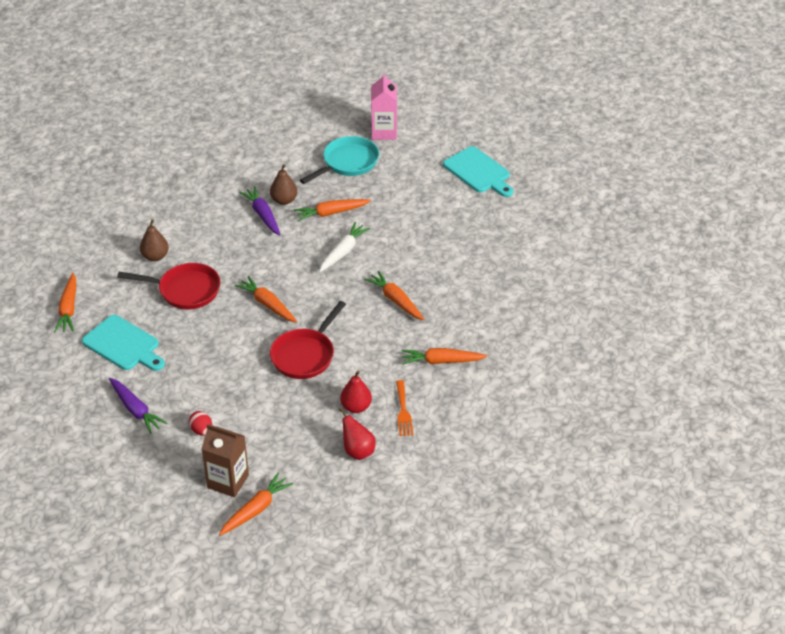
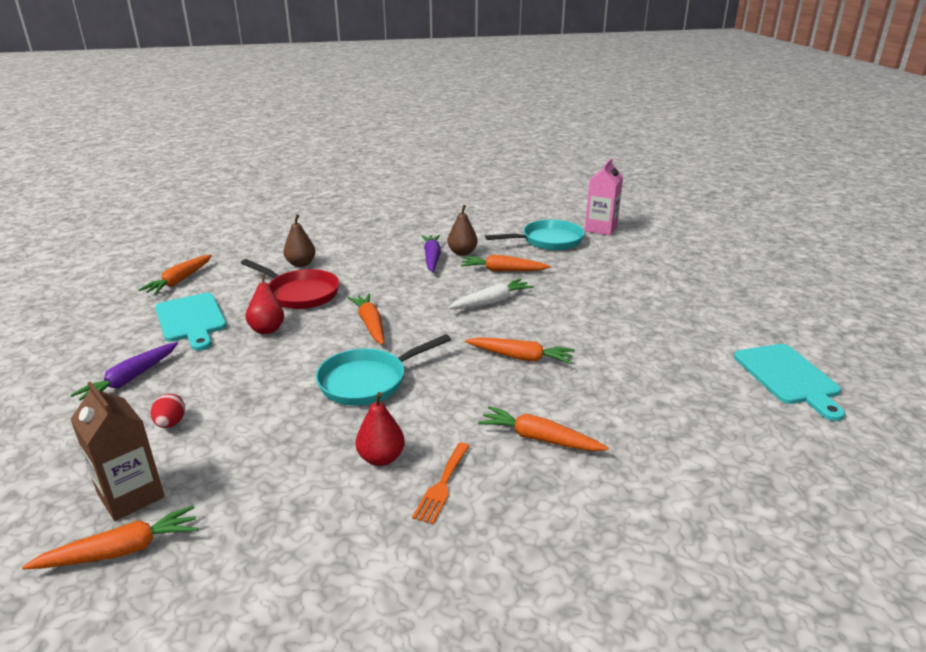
camera: 25 degrees right, 15 degrees down
purple carrot [109,378,167,434] -> purple carrot turned 45 degrees clockwise [71,342,178,401]
red pan [270,301,346,379] -> turquoise pan [316,334,451,406]
red pear [339,407,376,460] -> red pear moved to [246,274,284,334]
orange carrot [364,271,424,320] -> orange carrot turned 120 degrees clockwise [465,337,575,364]
turquoise cutting board [443,146,514,197] -> turquoise cutting board moved to [734,344,845,421]

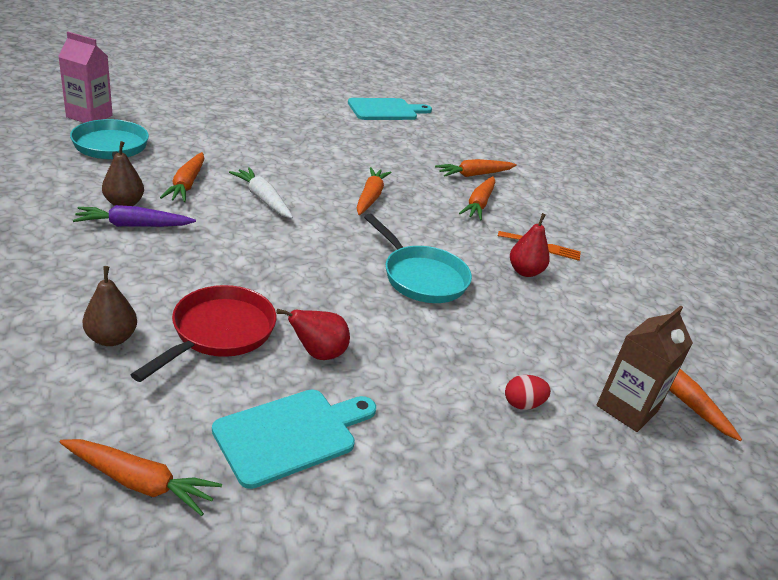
camera: 100 degrees left, 5 degrees up
purple carrot [71,342,178,401] -> none
orange carrot [348,293,384,345] -> orange carrot moved to [435,159,517,177]

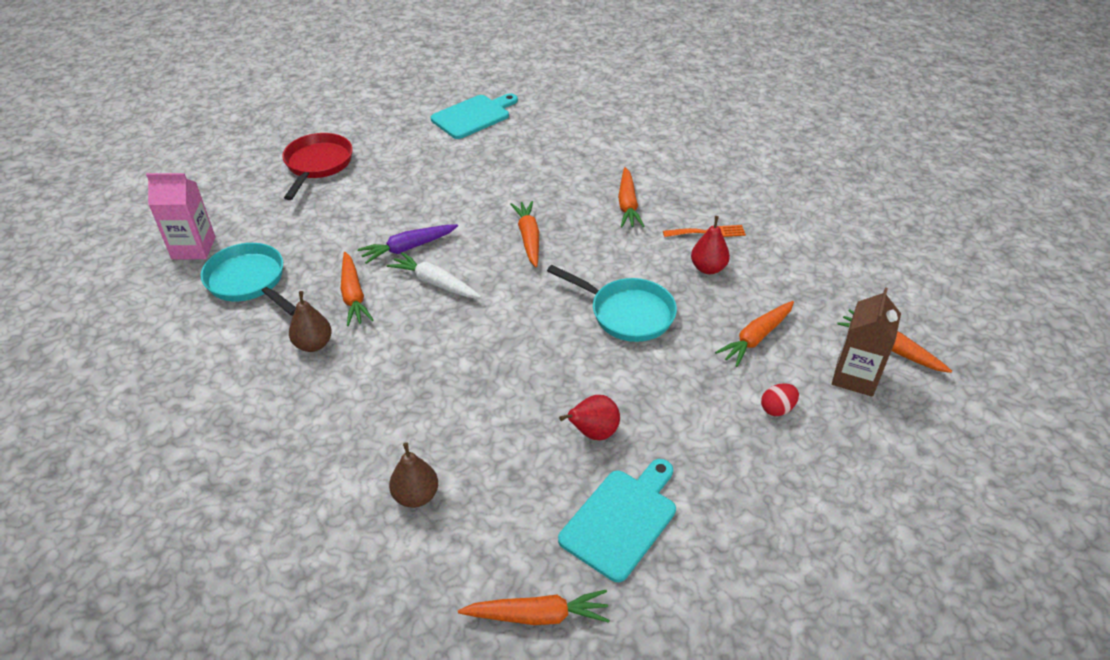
camera: 15 degrees left, 10 degrees up
purple carrot [73,205,196,227] -> purple carrot moved to [358,224,458,264]
red pan [131,285,276,382] -> red pan moved to [282,133,353,200]
orange carrot [435,159,517,177] -> orange carrot moved to [715,301,794,367]

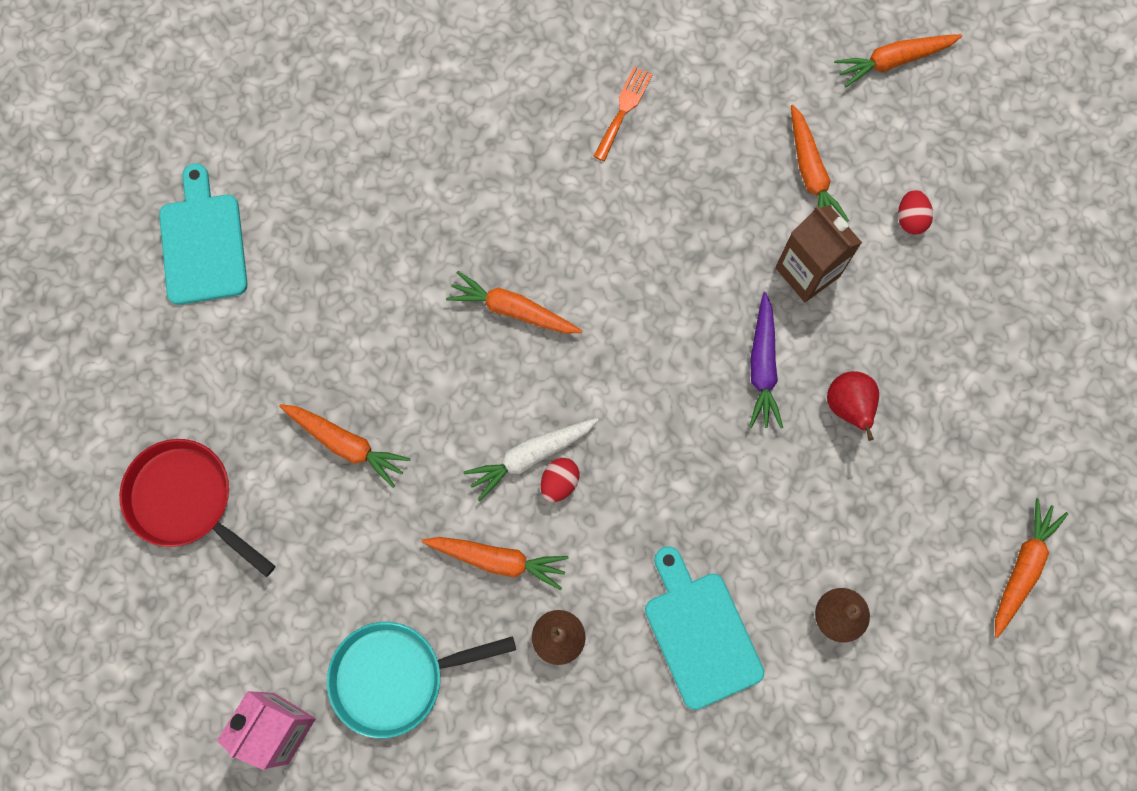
camera: 60 degrees left, 30 degrees up
purple carrot [358,224,458,264] -> purple carrot moved to [749,292,783,428]
turquoise pan [547,265,677,342] -> none
turquoise cutting board [558,459,676,582] -> turquoise cutting board moved to [645,546,764,710]
orange carrot [618,167,644,227] -> orange carrot moved to [279,404,411,488]
red pear [691,216,730,274] -> none
brown carton [832,287,901,397] -> brown carton moved to [775,205,862,302]
none -> red egg [541,458,579,502]

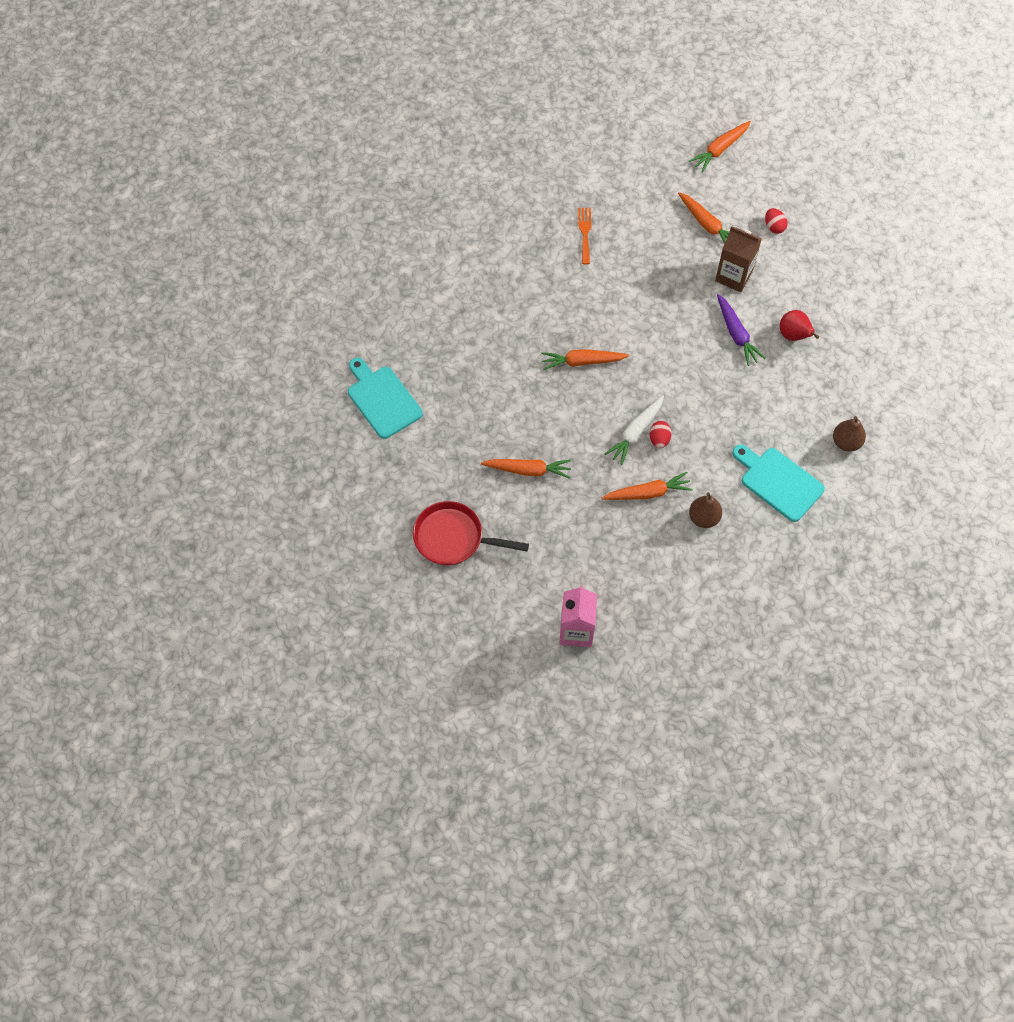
camera: 25 degrees left, 10 degrees down
turquoise pan [327,622,516,738] -> none
orange carrot [995,498,1068,638] -> none

